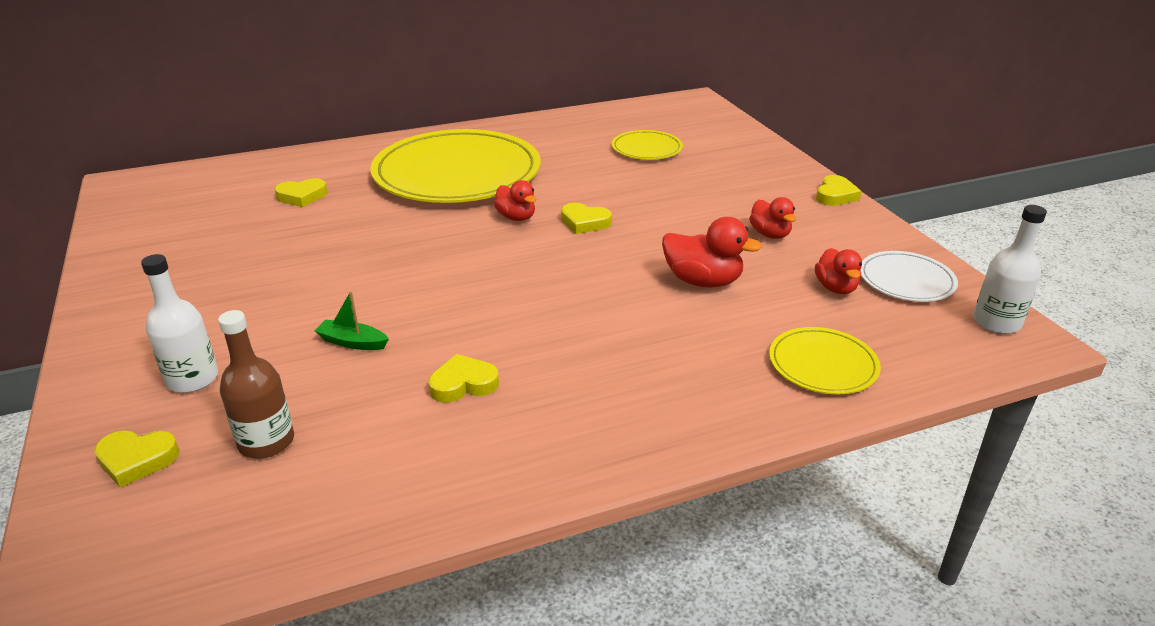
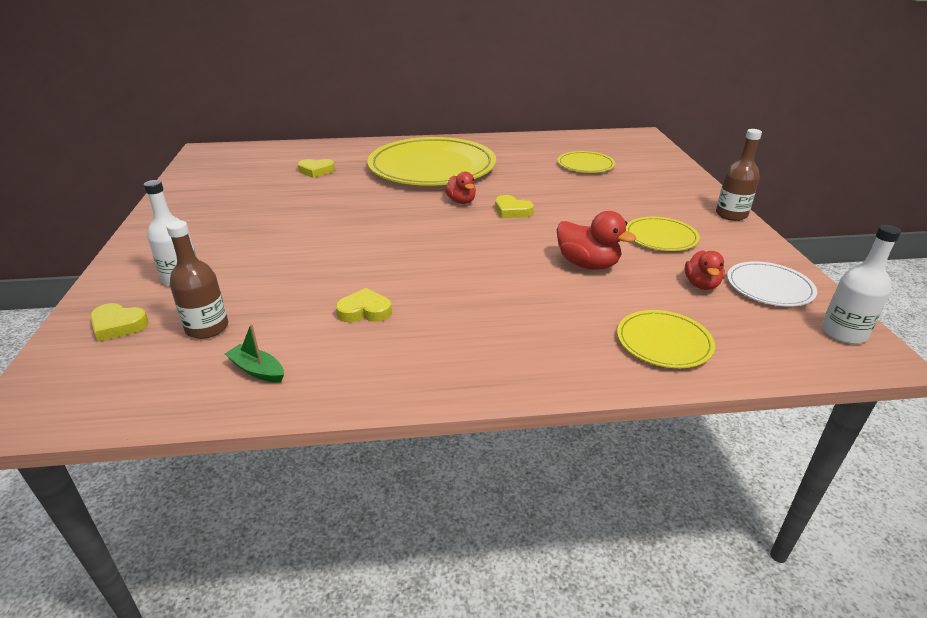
camera: 15 degrees right, 0 degrees up
green boat [315,291,389,350] -> green boat moved to [225,324,284,383]
red duck [749,197,796,239] -> yellow plate [626,217,700,251]
yellow heart [816,175,862,206] -> brown bottle [716,129,762,221]

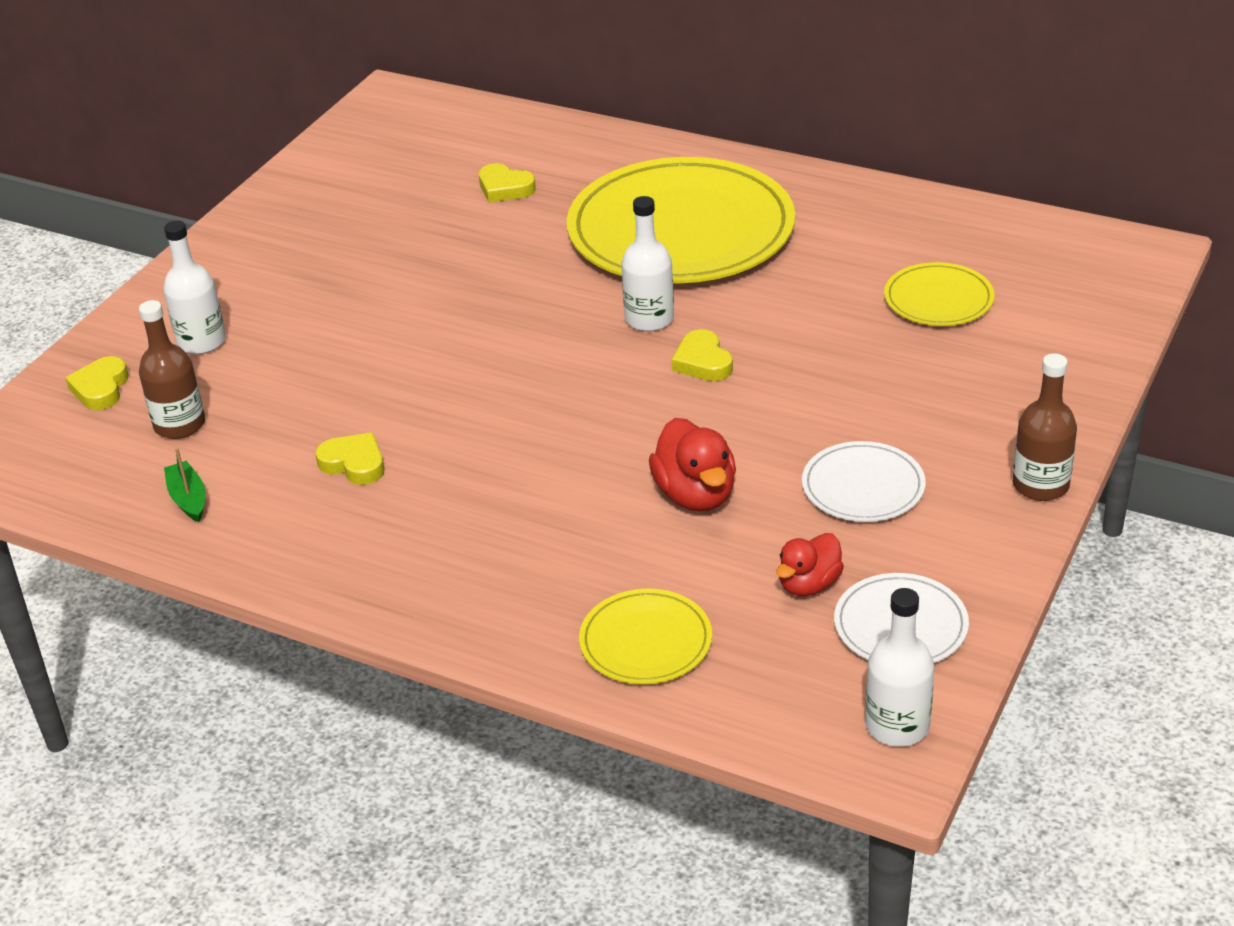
camera: 35 degrees right, 5 degrees up
yellow heart [90,303,149,341] -> yellow heart turned 45 degrees clockwise [66,356,128,410]
red duck [445,171,476,204] -> white bottle [621,196,674,331]
yellow plate [626,217,700,251] -> white plate [802,441,926,522]

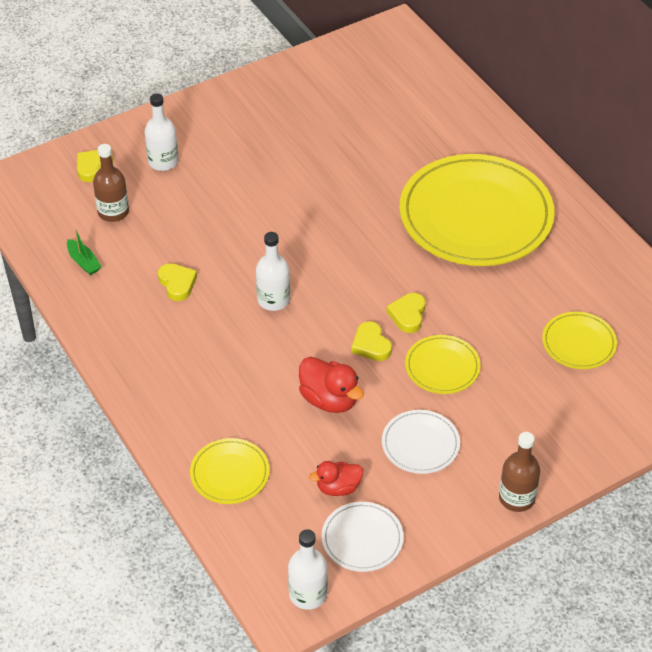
camera: 30 degrees right, 10 degrees up
green boat [164,448,205,522] -> green boat turned 135 degrees clockwise [67,229,101,275]
yellow heart [479,163,536,203] -> yellow heart moved to [352,321,392,361]
white bottle [621,196,674,331] -> white bottle moved to [256,232,290,311]
red duck [649,418,736,511] -> red duck turned 60 degrees counterclockwise [299,357,364,413]
none -> yellow plate [405,335,481,394]

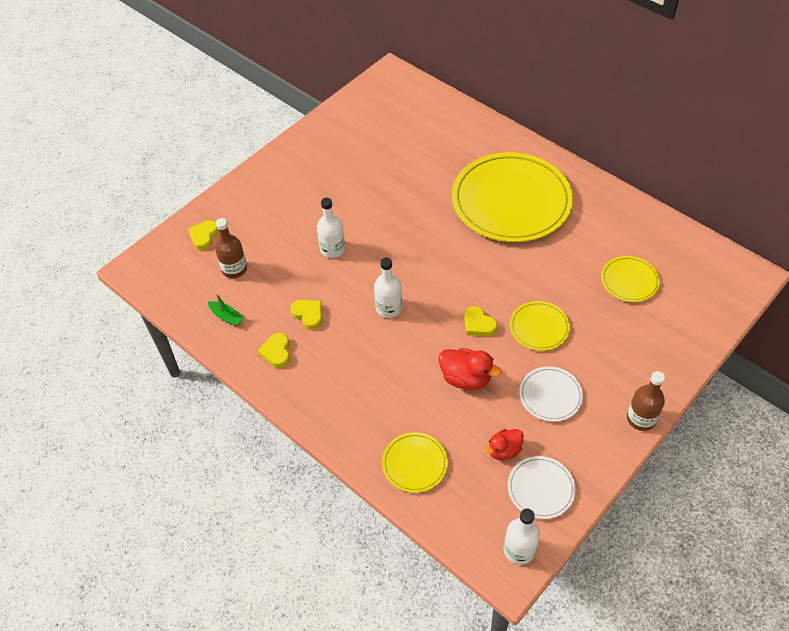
camera: 15 degrees left, 5 degrees up
white bottle [144,93,178,171] -> white bottle moved to [317,198,345,258]
yellow heart [387,293,425,333] -> yellow heart moved to [258,333,290,368]

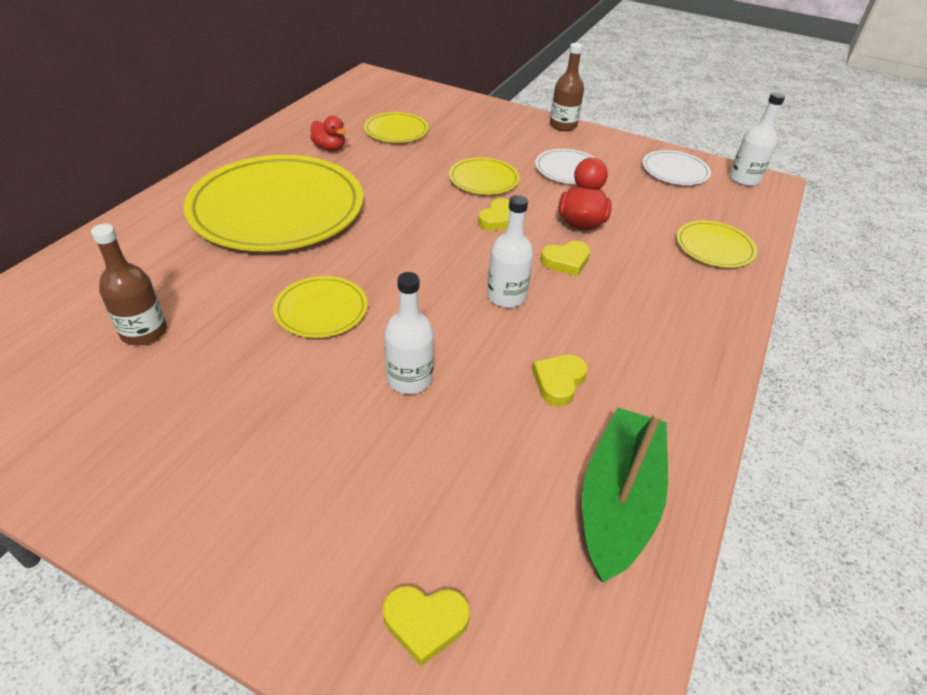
camera: 110 degrees left, 10 degrees down
green boat [208,294,244,326] -> green boat [582,407,668,583], size x2.27
brown bottle [215,218,247,278] -> brown bottle moved to [91,224,167,345]
yellow heart [258,333,290,368] -> yellow heart moved to [540,241,590,276]
red duck [485,429,524,460] -> red duck moved to [310,116,346,151]
none -> yellow plate [273,276,368,338]

